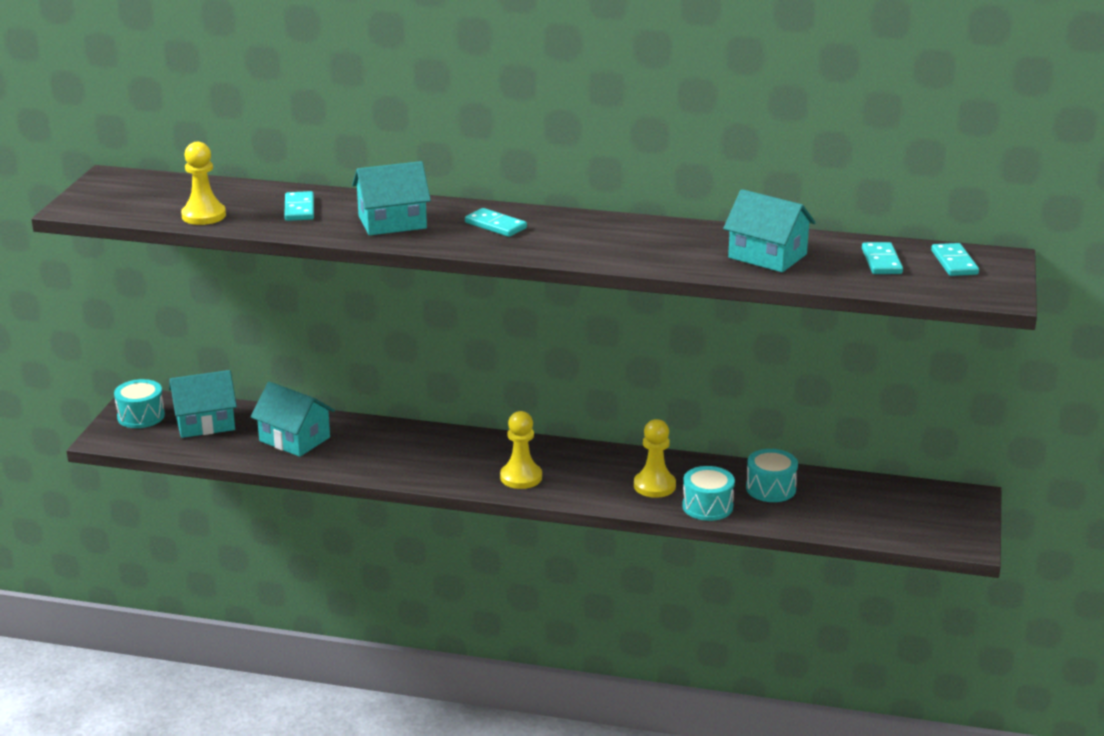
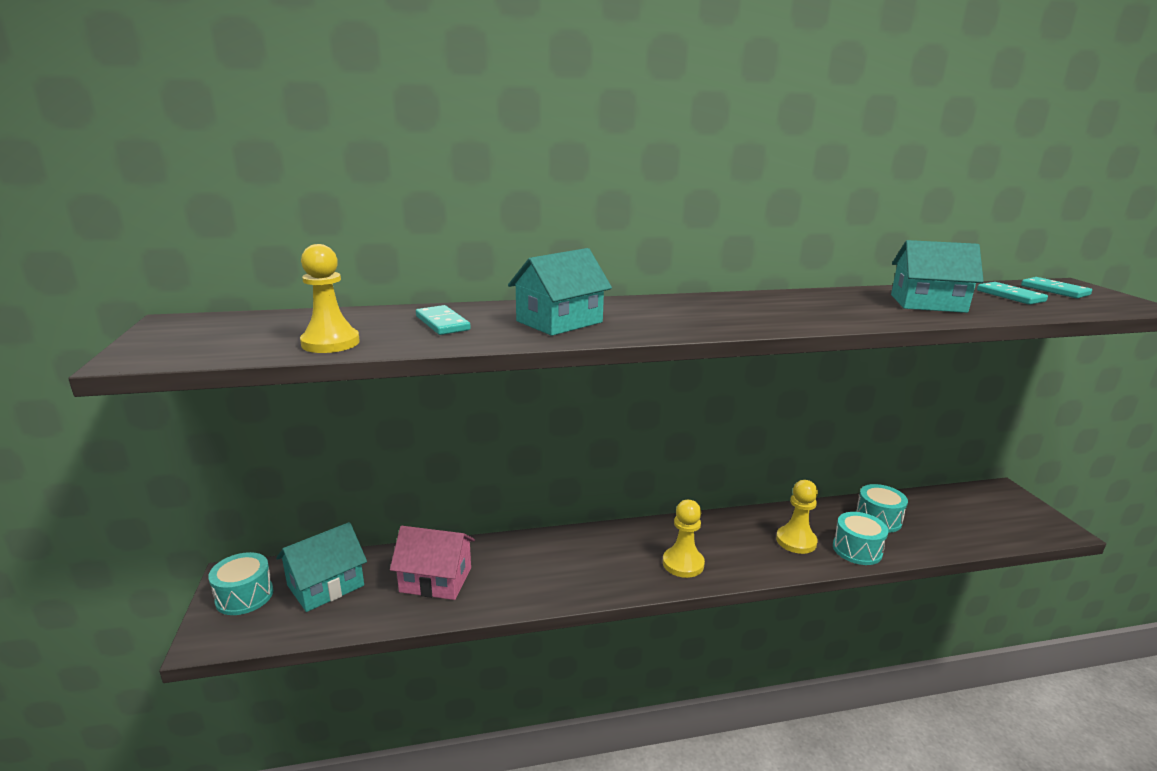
camera: 25 degrees left, 5 degrees down
turquoise house [251,382,335,457] -> pink house [390,526,475,600]
turquoise domino [465,208,527,237] -> none

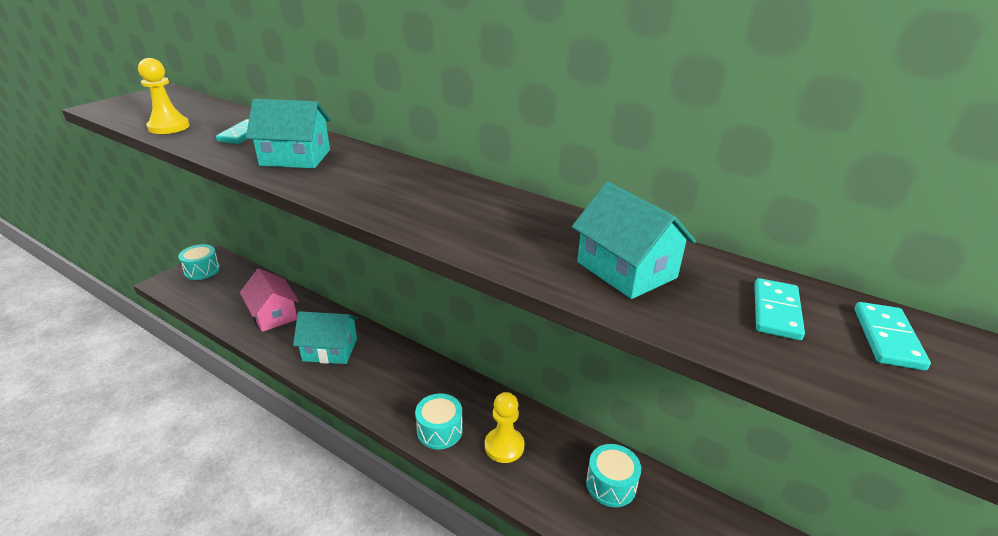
camera: 45 degrees right, 10 degrees up
turquoise house [276,522,367,612] -> turquoise house moved to [293,311,358,364]
yellow pawn [663,500,705,578] -> none
turquoise drum [833,512,889,565] -> turquoise drum moved to [415,394,463,449]

